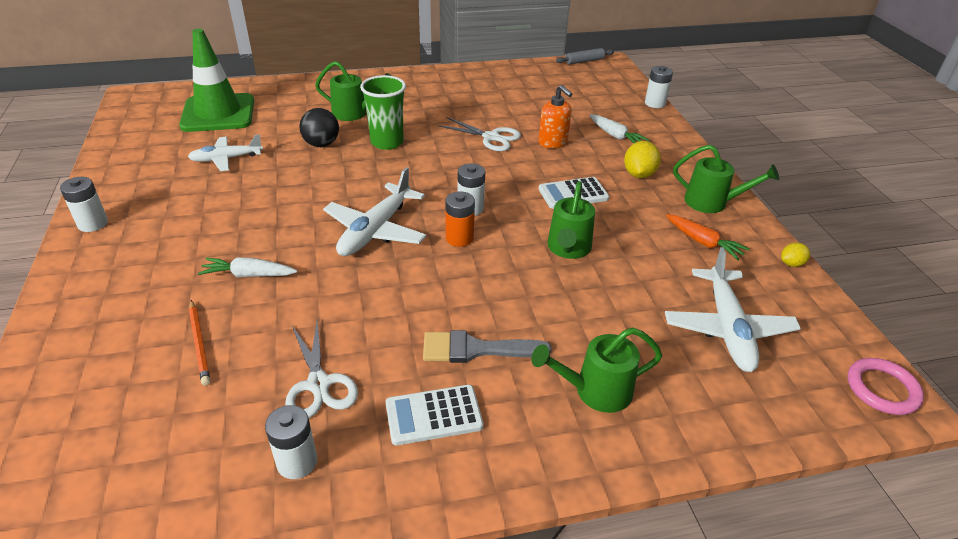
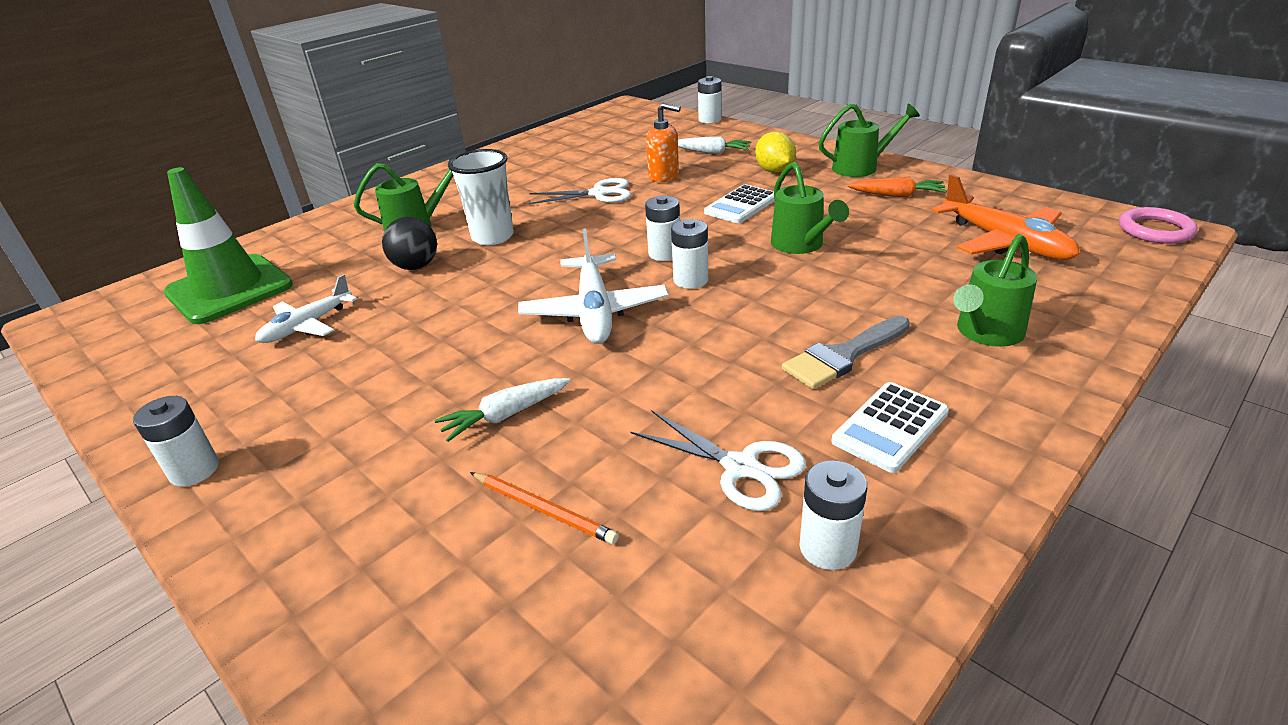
camera: 30 degrees left, 5 degrees down
green cup [360,75,406,150] -> white cup [448,149,514,245]
orange battery [445,191,475,247] -> white battery [671,219,708,289]
grey rolling pin [556,48,614,64] -> none
white plane [665,247,801,372] -> orange plane [931,174,1080,260]
yellow lemon [781,243,810,267] -> none

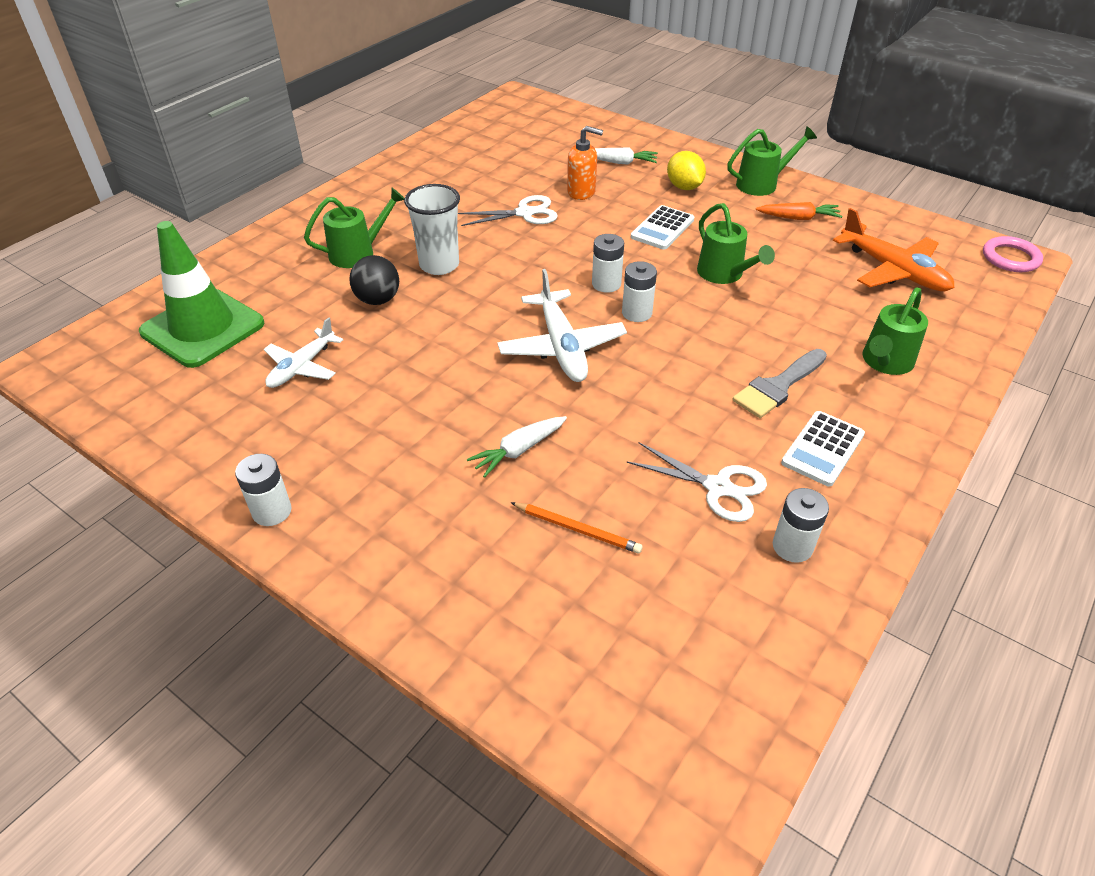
camera: 10 degrees left, 10 degrees up
white battery [698,76,721,123] -> none

